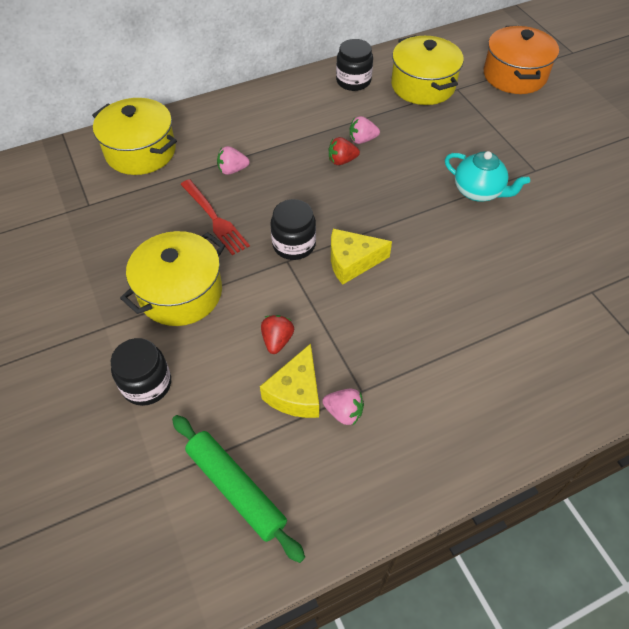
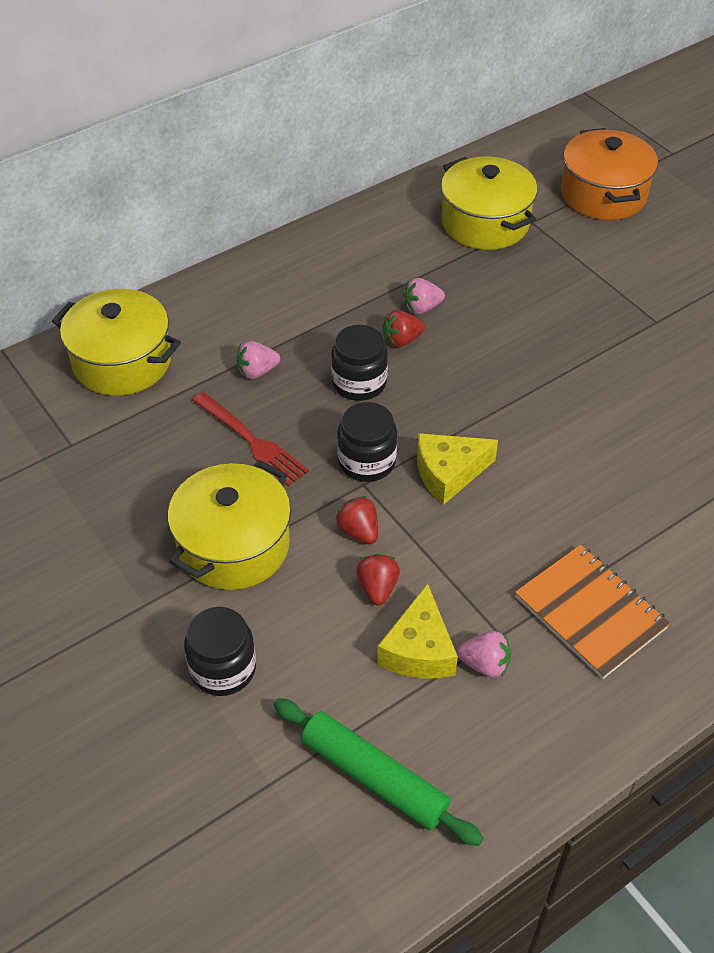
camera: 10 degrees left, 5 degrees down
black jar [336,39,373,91] -> black jar moved to [331,325,388,401]
turquoise teapot [445,151,530,202] -> none
none -> red strawberry [335,496,378,544]
none -> orange notebook [515,544,670,679]

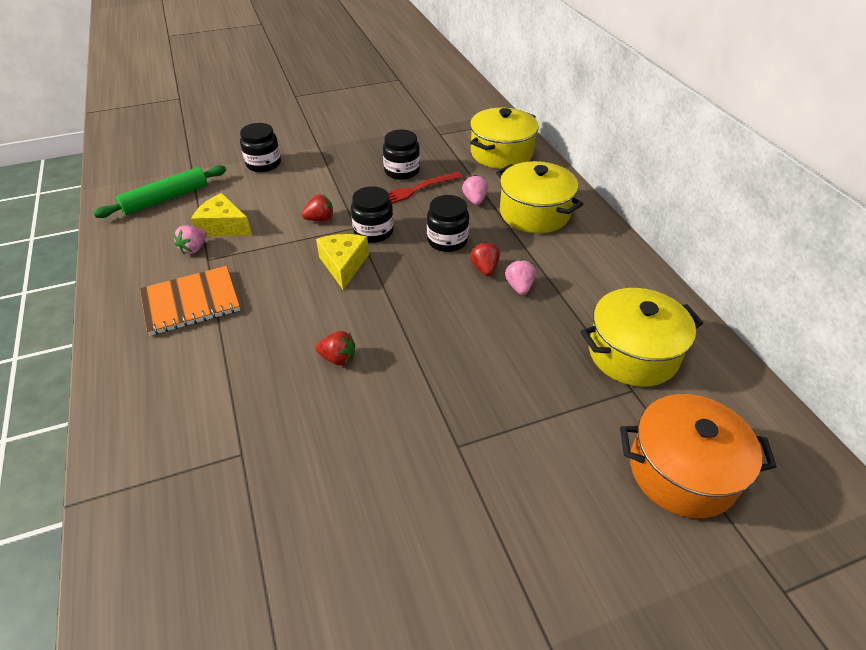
camera: 105 degrees right, 5 degrees down
yellow pot [168,460,291,590] -> yellow pot moved to [496,161,583,233]
red strawberry [356,554,400,605] -> red strawberry moved to [315,331,355,366]
none -> black jar [383,129,420,180]

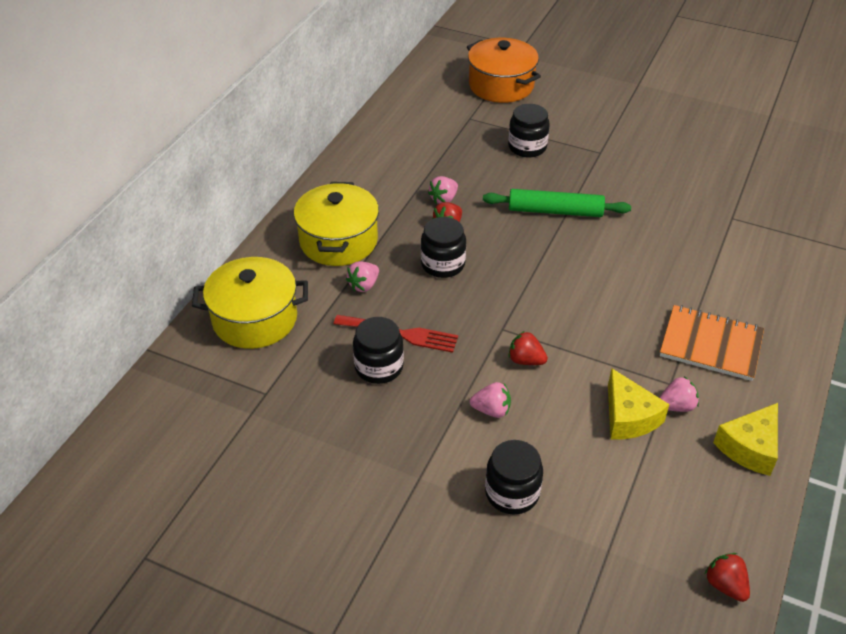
camera: 135 degrees left, 0 degrees up
green rolling pin [94,165,226,218] -> green rolling pin moved to [483,189,631,217]
red strawberry [315,331,355,366] -> red strawberry moved to [705,553,750,602]
yellow cheese [316,234,369,290] -> yellow cheese moved to [713,403,778,476]
black jar [351,186,394,243] -> black jar moved to [508,104,550,157]
yellow pot [580,288,703,387] -> none
none -> pink strawberry [470,382,511,418]

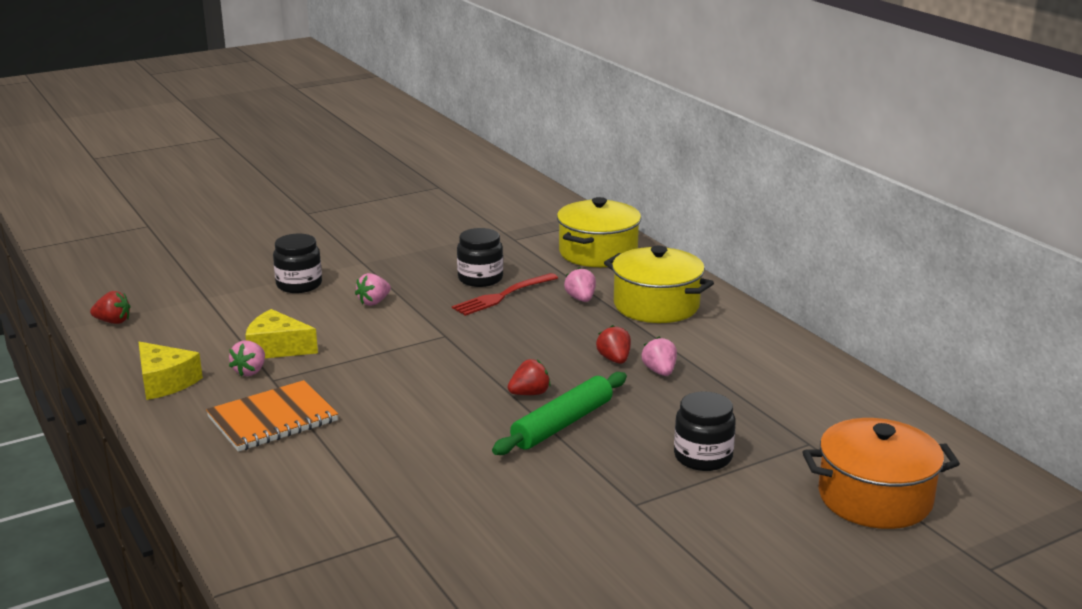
camera: 125 degrees right, 20 degrees down
black jar [421,217,466,278] -> none
red strawberry [509,331,548,365] -> red strawberry moved to [508,359,551,395]
yellow cheese [713,403,778,476] -> yellow cheese turned 150 degrees clockwise [138,342,203,400]

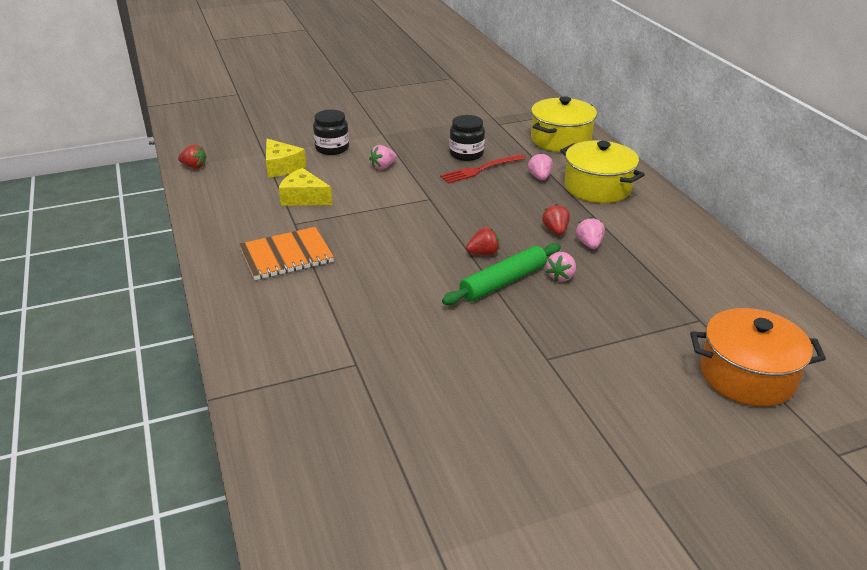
camera: 10 degrees right, 10 degrees up
yellow cheese [138,342,203,400] -> yellow cheese moved to [266,139,306,178]
pink strawberry [229,341,265,376] -> pink strawberry moved to [546,252,576,282]
black jar [674,391,736,471] -> none

